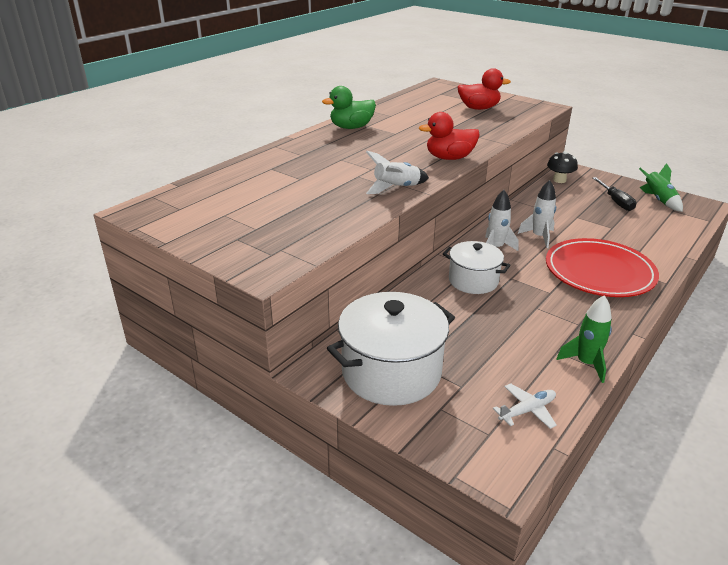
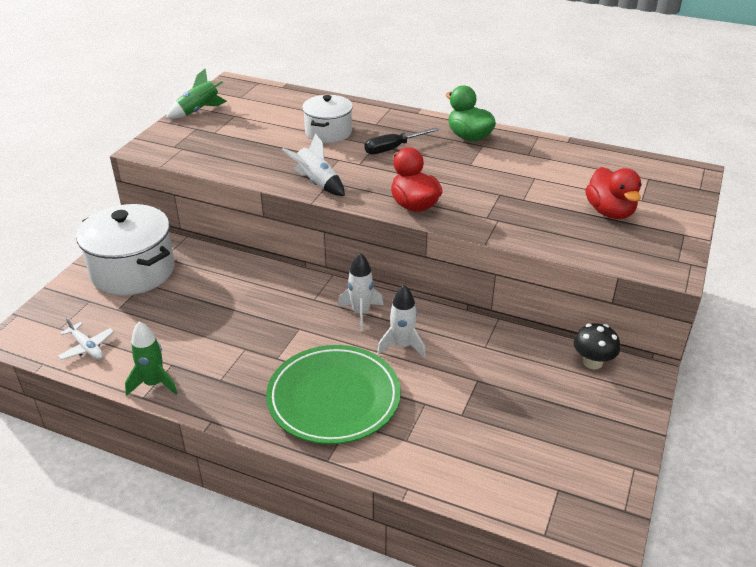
camera: 75 degrees right, 5 degrees up
white pot [443,241,510,294] -> white pot moved to [302,95,353,143]
red plate [546,238,659,297] -> green plate [266,345,401,444]
black screwdriver [593,177,636,211] -> black screwdriver moved to [364,127,439,155]
green rocket [639,163,683,212] -> green rocket moved to [166,69,227,119]

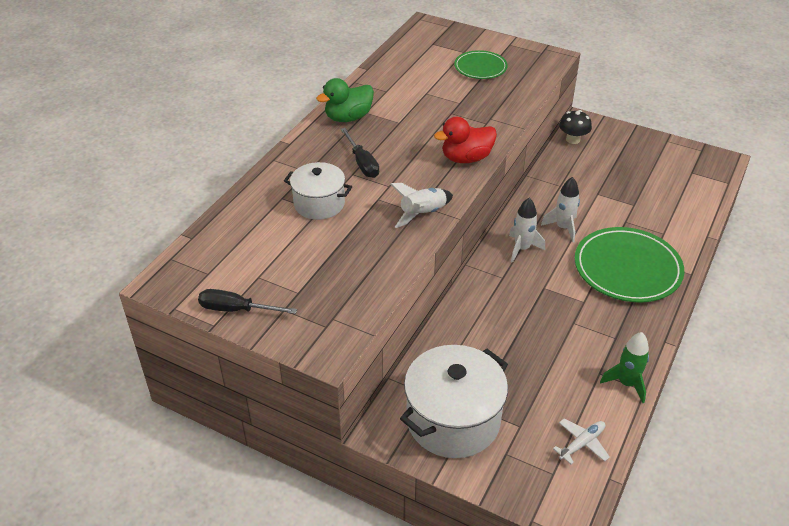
camera: 85 degrees left, 5 degrees up
green rocket [166,69,227,119] -> black screwdriver [198,289,297,314]
red duck [585,167,642,219] -> green plate [454,50,508,79]

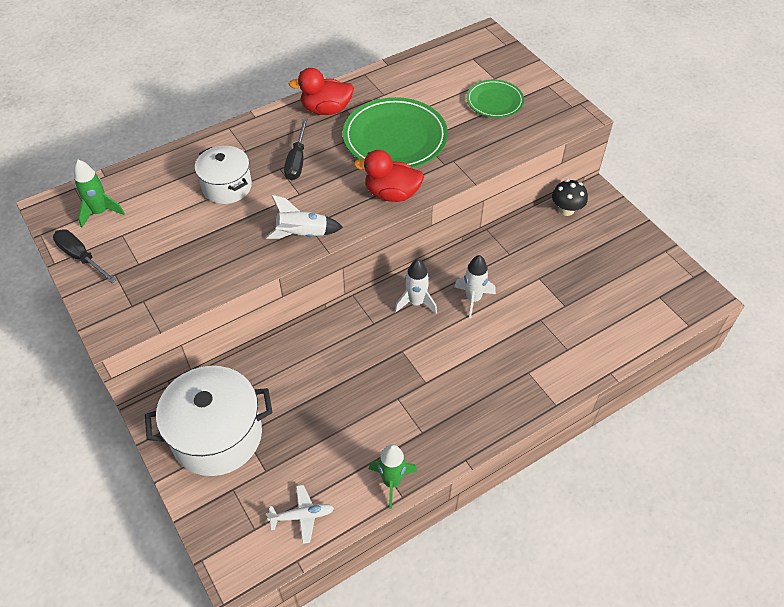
camera: 30 degrees right, 10 degrees up
green duck [316,78,374,122] -> red duck [289,68,354,115]
green plate [575,227,684,303] -> green plate moved to [343,97,448,168]
none -> green rocket [74,160,125,228]

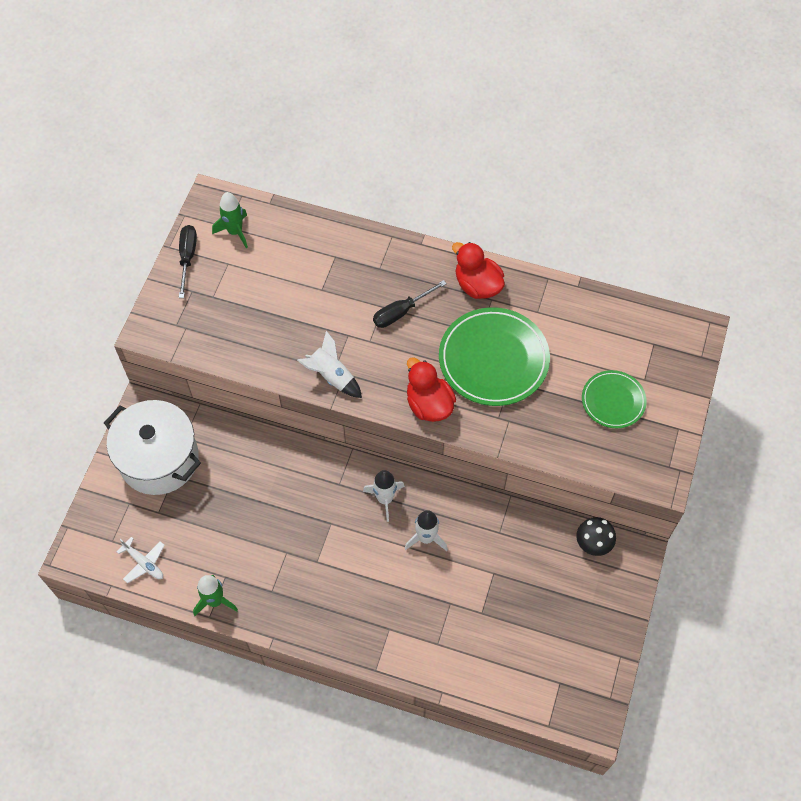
camera: 50 degrees right, 10 degrees up
white pot [195,146,252,204] -> none

